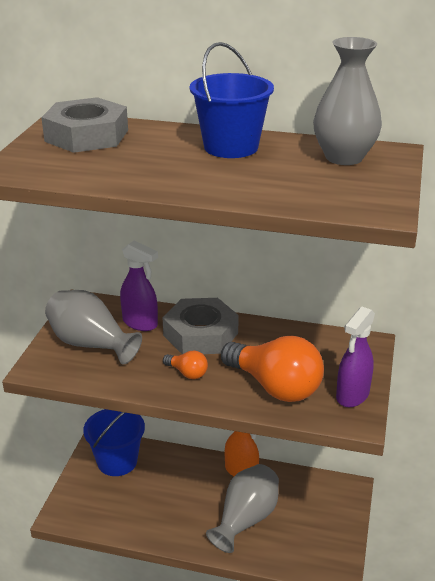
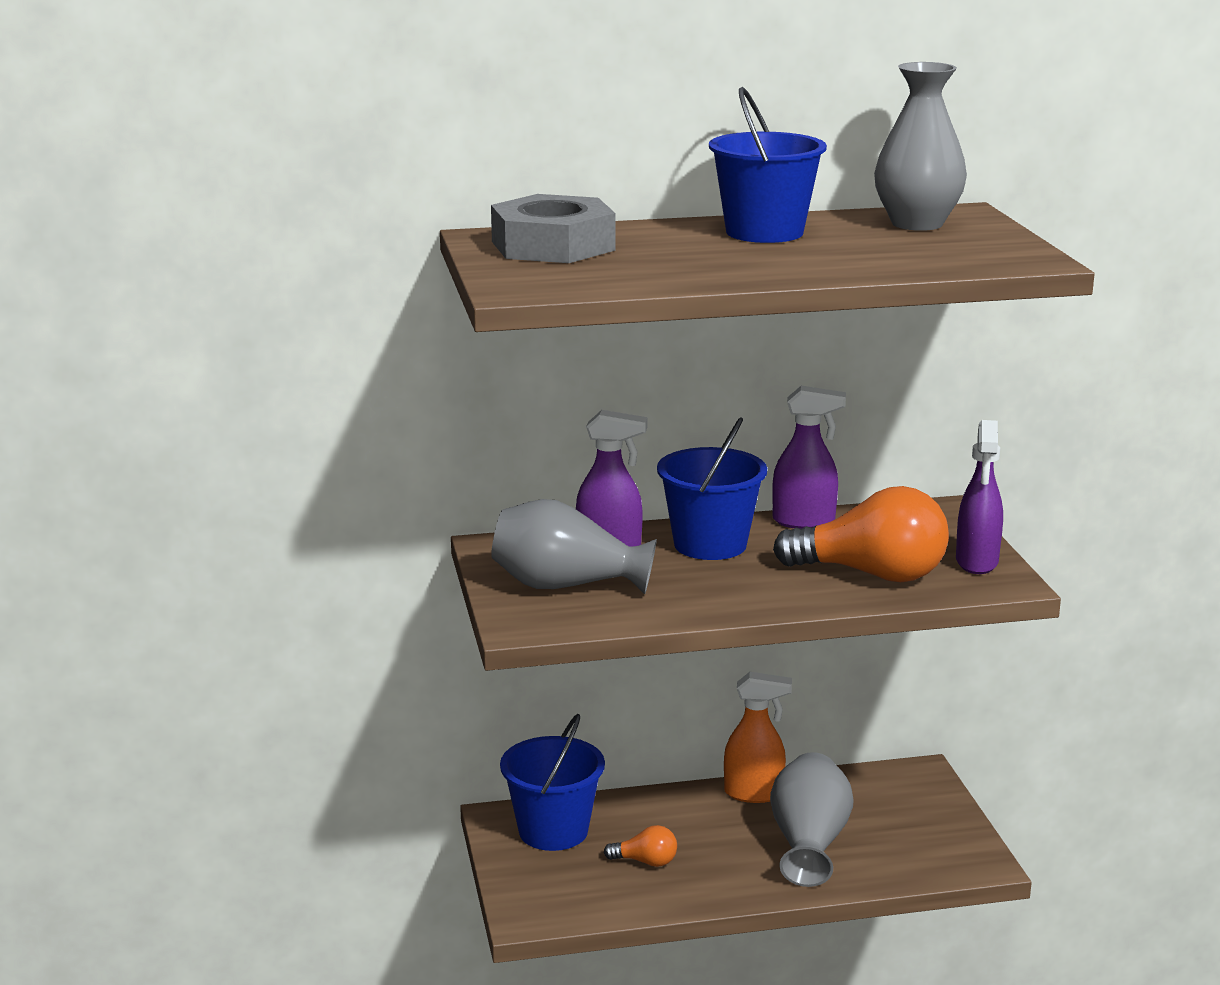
camera: 25 degrees left, 10 degrees down
grey nut [163,298,239,354] -> blue bucket [657,417,767,560]
orange light bulb [163,351,208,379] -> orange light bulb moved to [604,825,677,867]
none -> purple spray bottle [772,386,846,529]

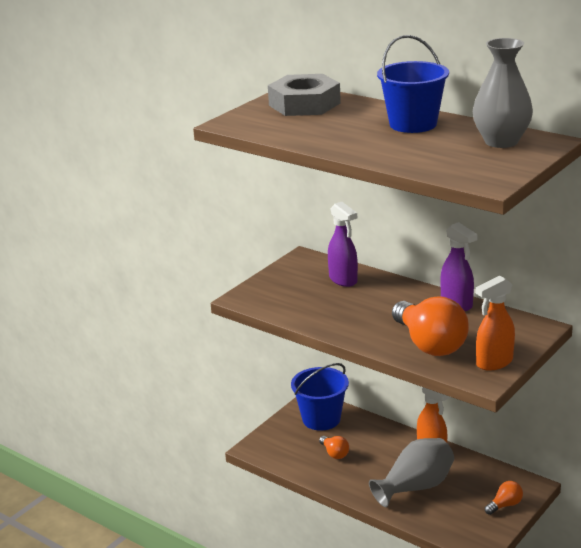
camera: 50 degrees right, 5 degrees up
grey vase [491,499,657,594] -> none
blue bucket [657,417,767,560] -> none
purple spray bottle [956,420,1003,574] -> orange spray bottle [476,275,515,371]
none -> orange light bulb [485,481,523,515]

